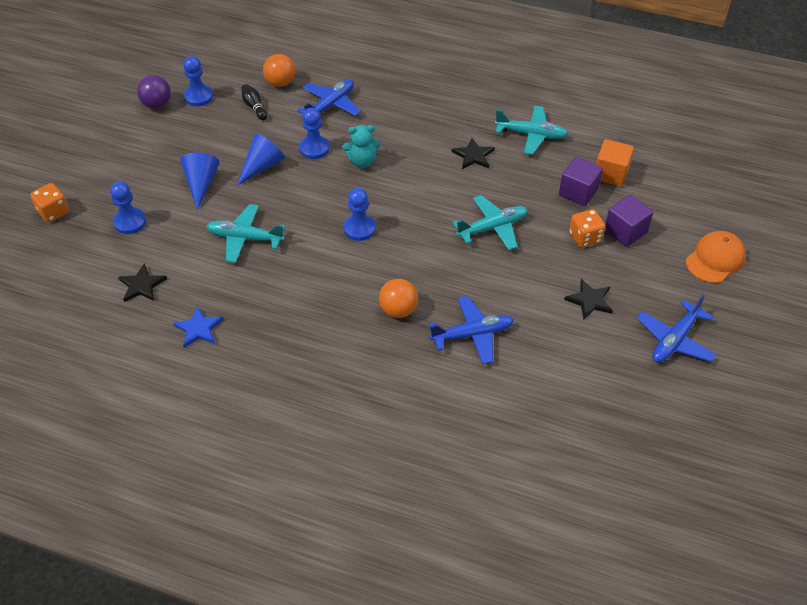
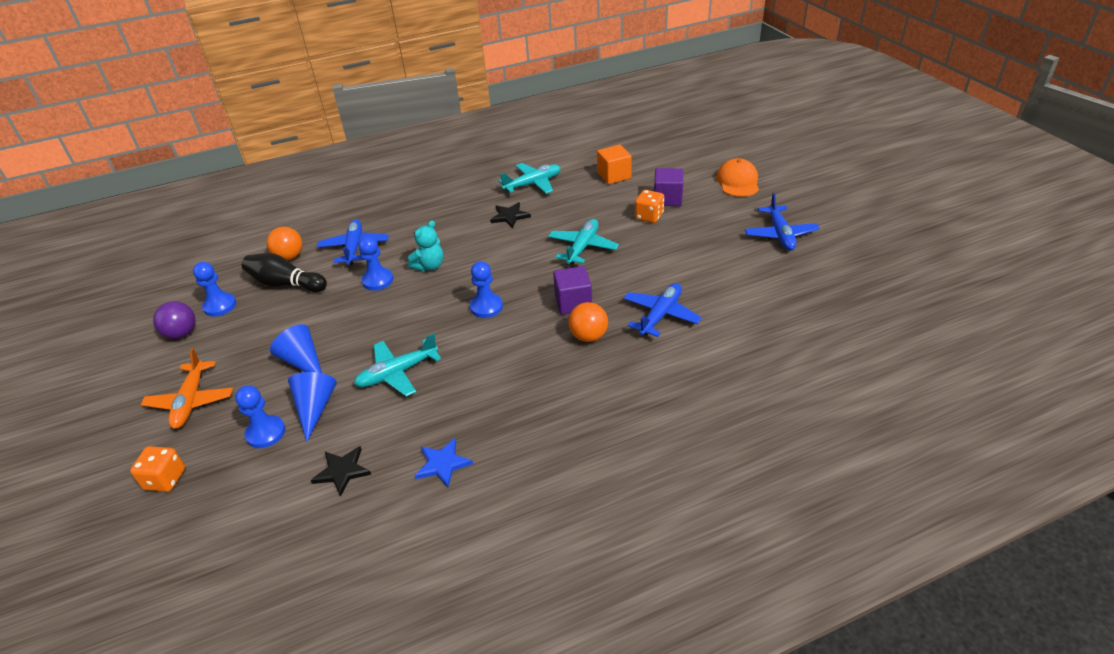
camera: 40 degrees left, 10 degrees down
blue cone [237,133,285,186] -> blue cone moved to [288,372,337,442]
black bowling pin [241,84,267,120] -> black bowling pin [242,253,327,292], size x1.77
purple cube [559,156,603,206] -> purple cube moved to [553,266,592,315]
black star [564,279,613,320] -> none
none -> orange plane [141,348,233,429]

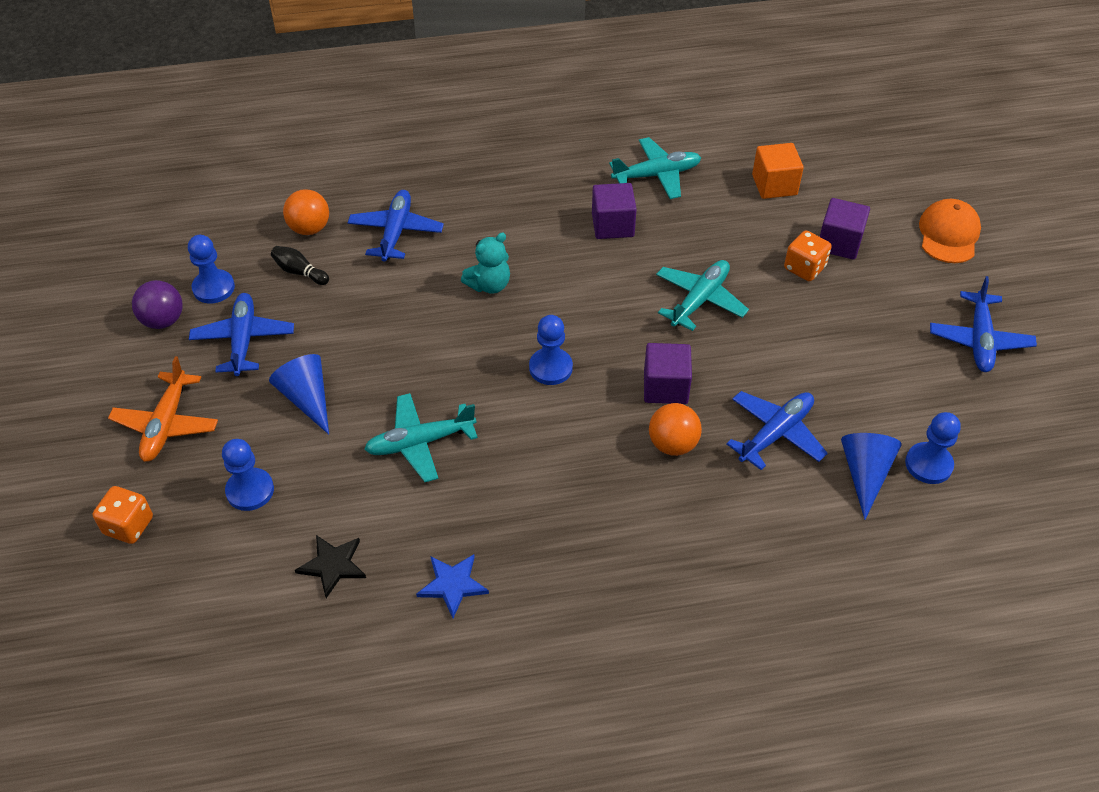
camera: 10 degrees right, 10 degrees up
black bowling pin [242,253,327,292] -> black bowling pin [271,246,329,285], size x0.56
blue cone [288,372,337,442] -> blue cone moved to [841,433,902,520]
blue pawn [358,236,393,291] -> blue pawn moved to [905,412,961,484]
black star [490,202,531,228] -> purple cube [592,183,637,239]
none -> blue plane [189,293,294,376]

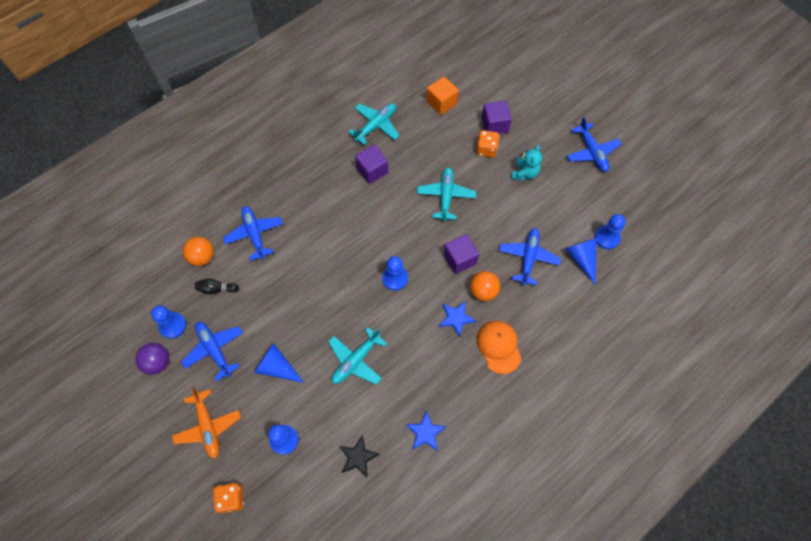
camera: 30 degrees left, 15 degrees up
turquoise teddy bear [461,233,510,294] -> turquoise teddy bear moved to [511,145,542,180]
orange cap [919,199,981,263] -> orange cap moved to [476,321,521,374]
none -> blue star [438,301,476,337]

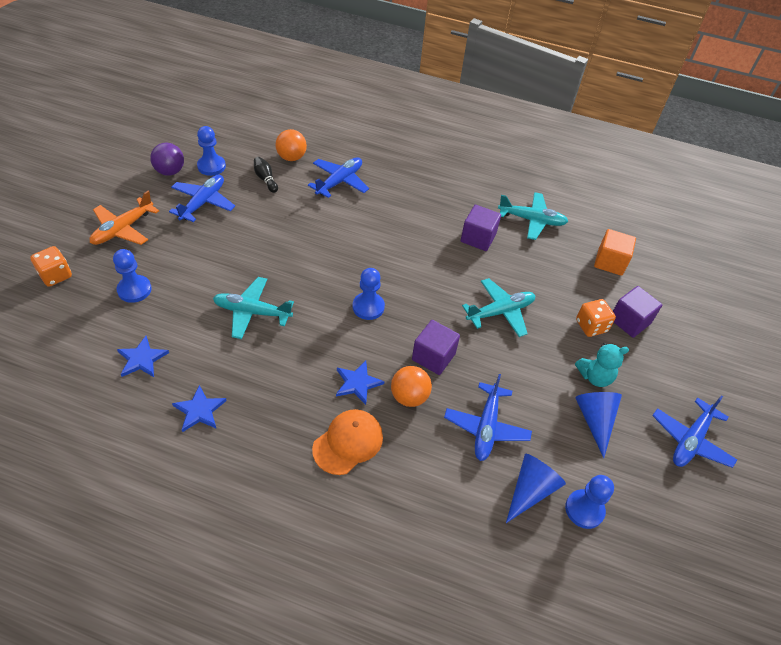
camera: 55 degrees right, 15 degrees down
blue cone [254,343,304,383] -> blue cone moved to [575,392,622,458]
black star [339,435,380,477] -> blue star [117,336,169,377]
blue plane [499,228,561,286] -> blue plane turned 120 degrees clockwise [444,374,532,461]

